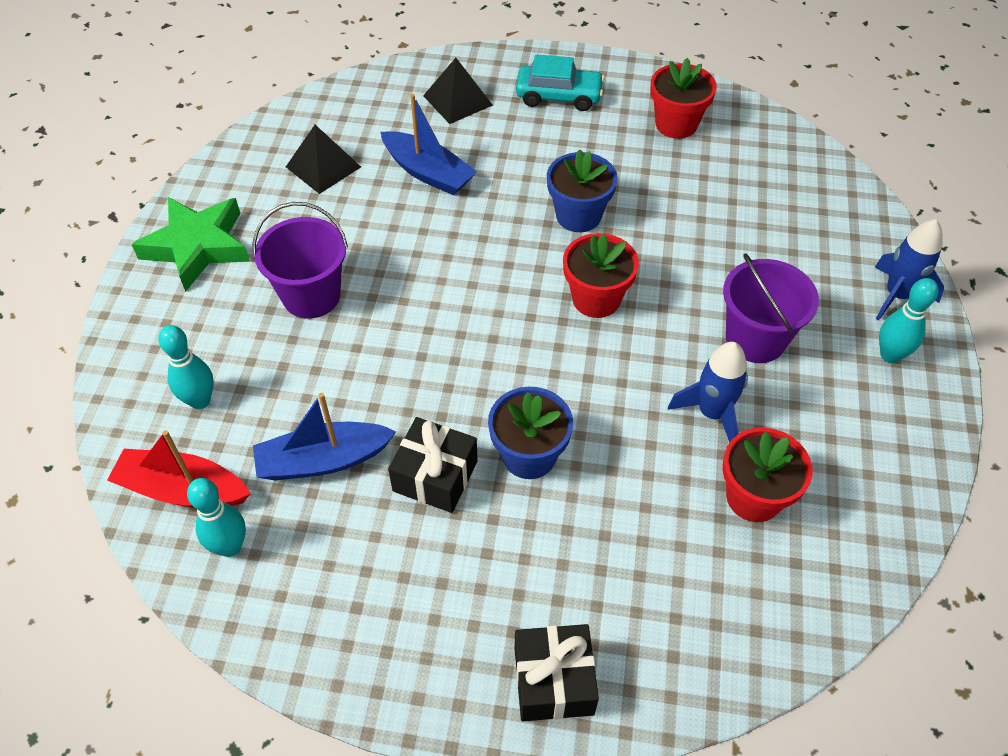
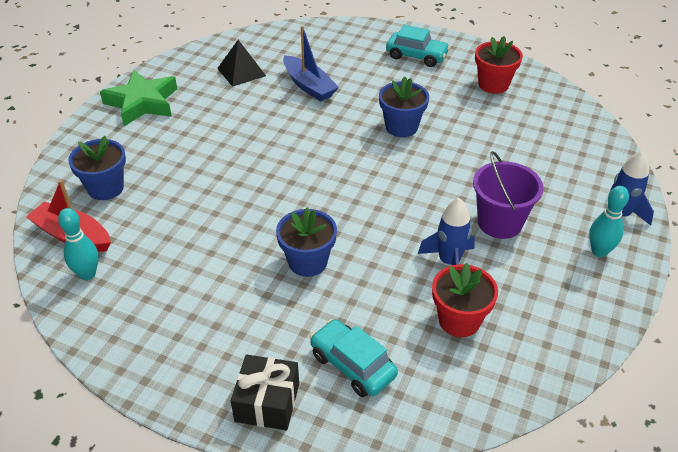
camera: 15 degrees right, 10 degrees down
turquoise bowling pin [158,325,214,409] -> blue flower pot [68,136,126,200]
purple bucket [252,202,348,319] -> none
blue boat [253,393,396,481] -> none
black gift [388,417,478,513] -> none
black pyramid [423,58,493,124] -> none
red flower pot [563,233,639,318] -> none
none -> turquoise car [310,319,398,397]

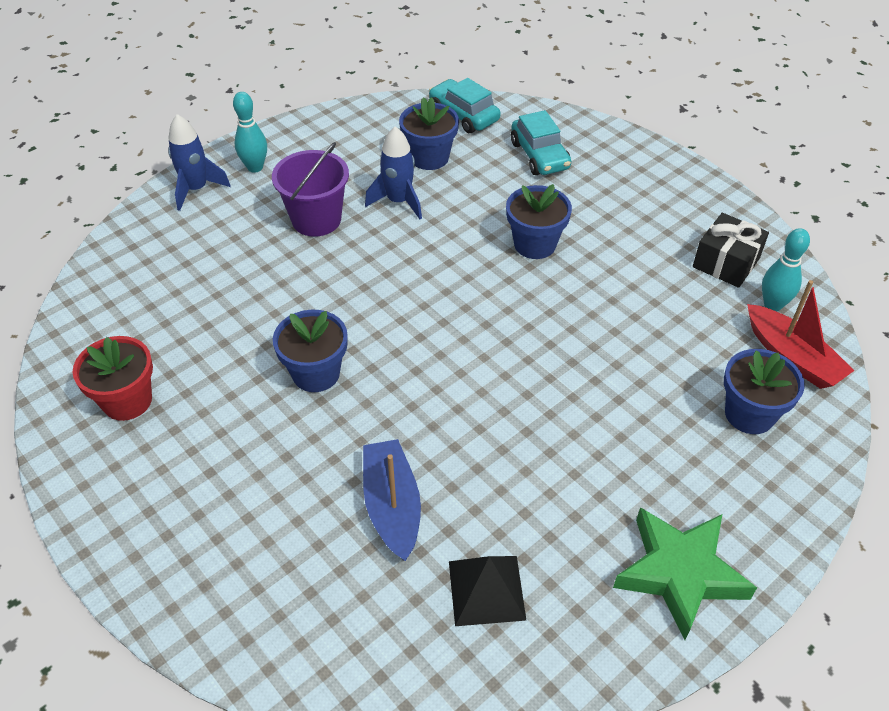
camera: 155 degrees left, 5 degrees up
black gift [231,354,299,431] -> black gift moved to [693,213,769,288]
turquoise car [386,25,450,67] -> turquoise car moved to [429,78,501,133]
red flower pot [432,263,498,337] -> blue flower pot [399,97,459,170]

